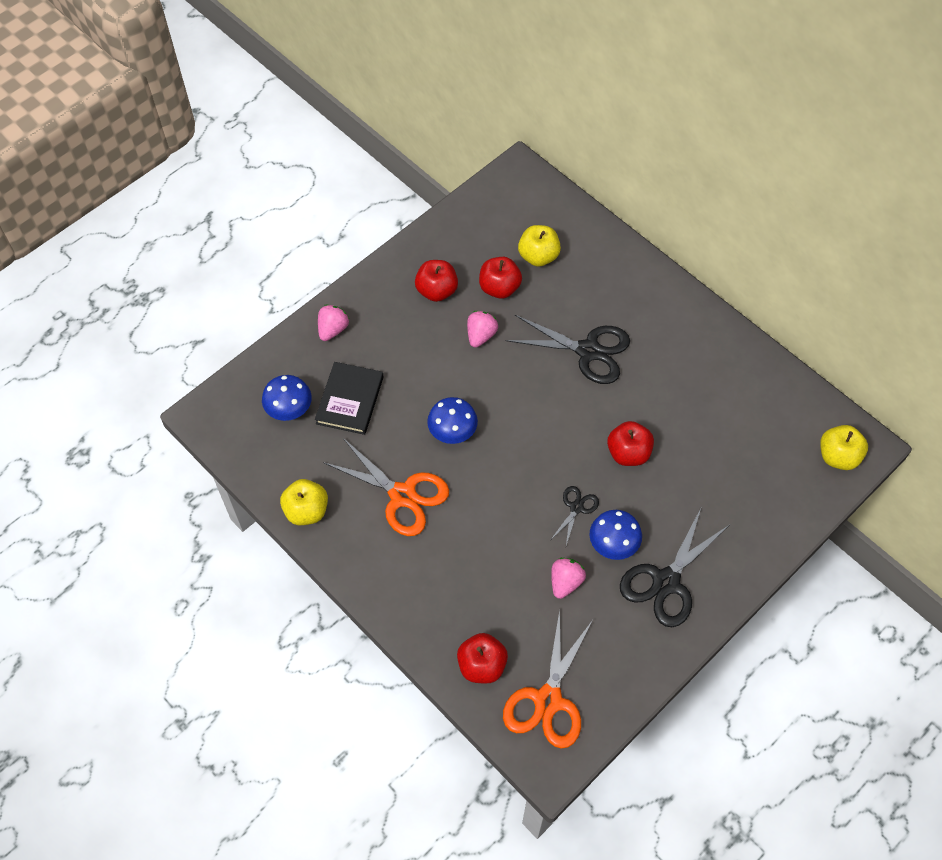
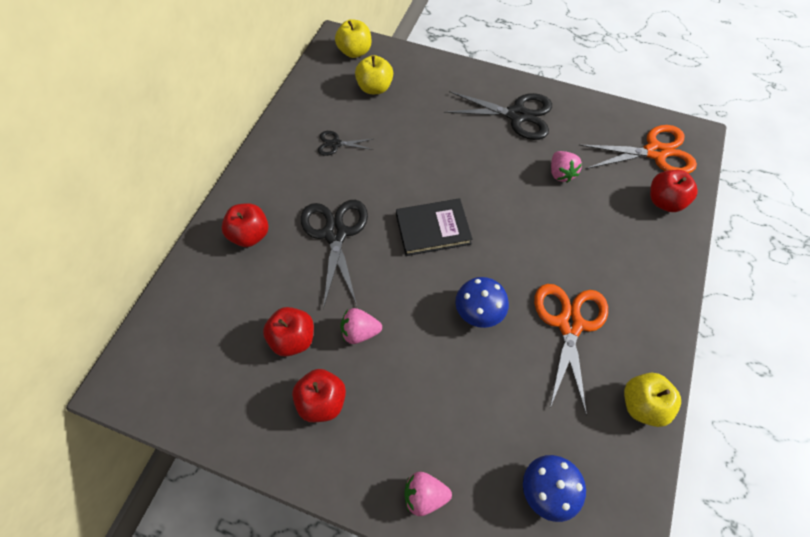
camera: 115 degrees left, 0 degrees up
black book [315,362,384,435] -> black book moved to [396,198,473,256]
yellow apple [518,225,561,267] -> yellow apple moved to [355,55,393,94]
black scissors [551,486,599,546] -> black scissors moved to [318,131,373,156]
pink strawberry [551,558,586,599] -> pink strawberry turned 105 degrees counterclockwise [551,151,582,183]
blue mushroom [590,510,642,560] -> none
red apple [607,421,654,466] -> red apple moved to [222,203,268,247]

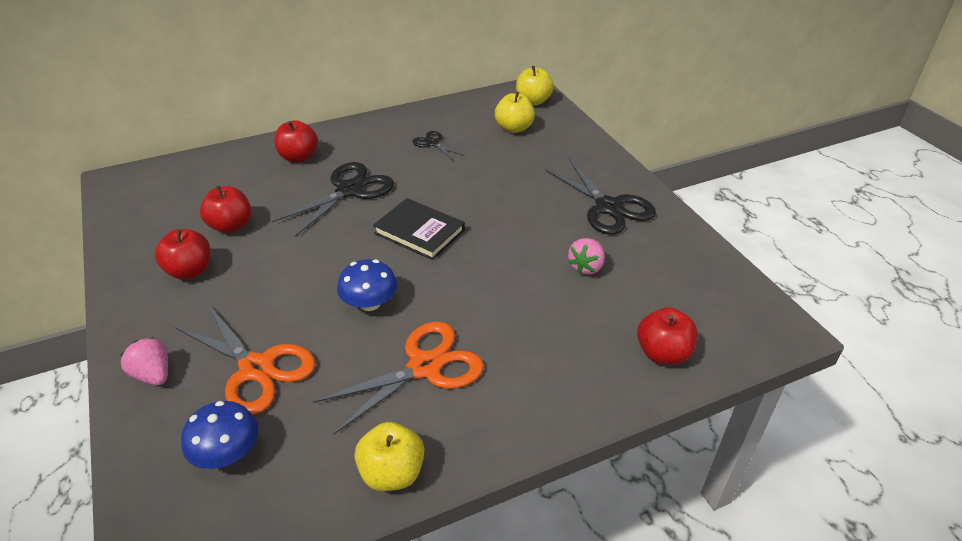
camera: 45 degrees right, 20 degrees down
pink strawberry [340,308,382,344] -> none
orange scissors [579,125,697,174] -> orange scissors moved to [175,304,316,415]

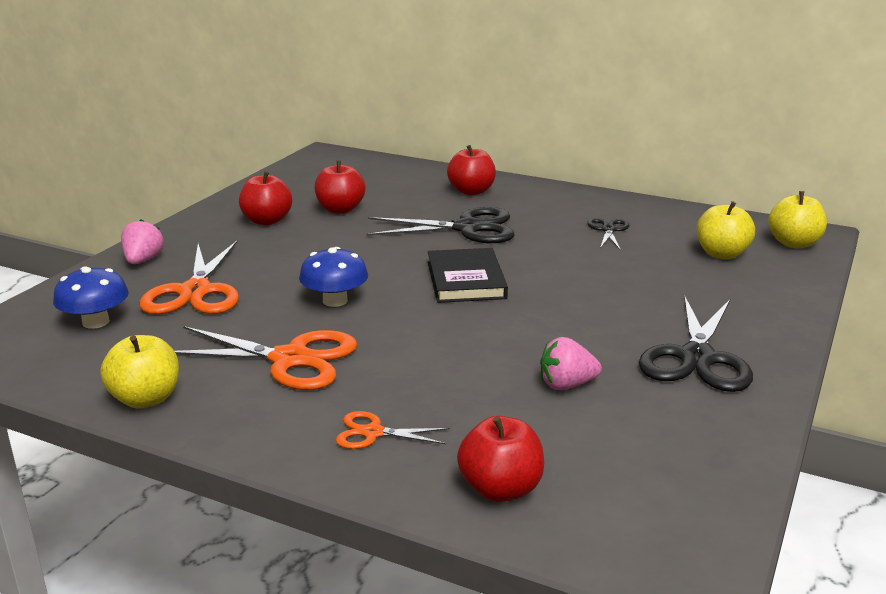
camera: 50 degrees right, 15 degrees down
none -> orange scissors [336,411,450,449]

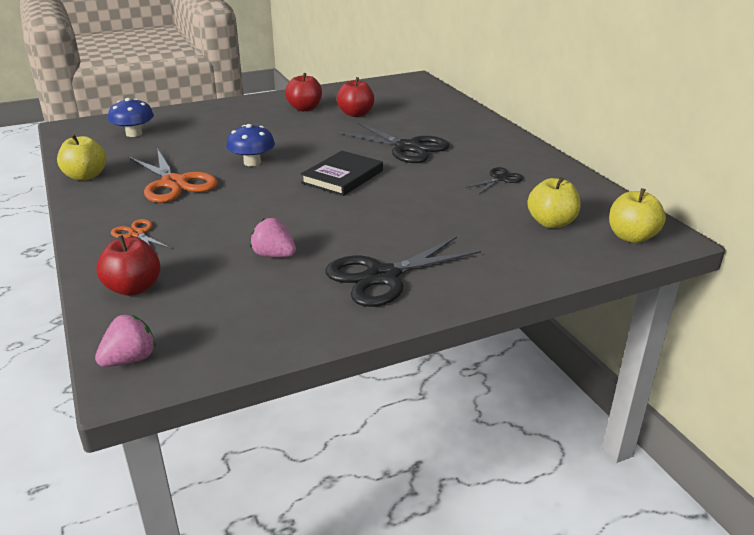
camera: 40 degrees right, 5 degrees up
pink strawberry [121,219,164,264] -> pink strawberry moved to [95,315,156,367]
orange scissors [139,241,239,314] -> none
red apple [447,145,496,195] -> none

